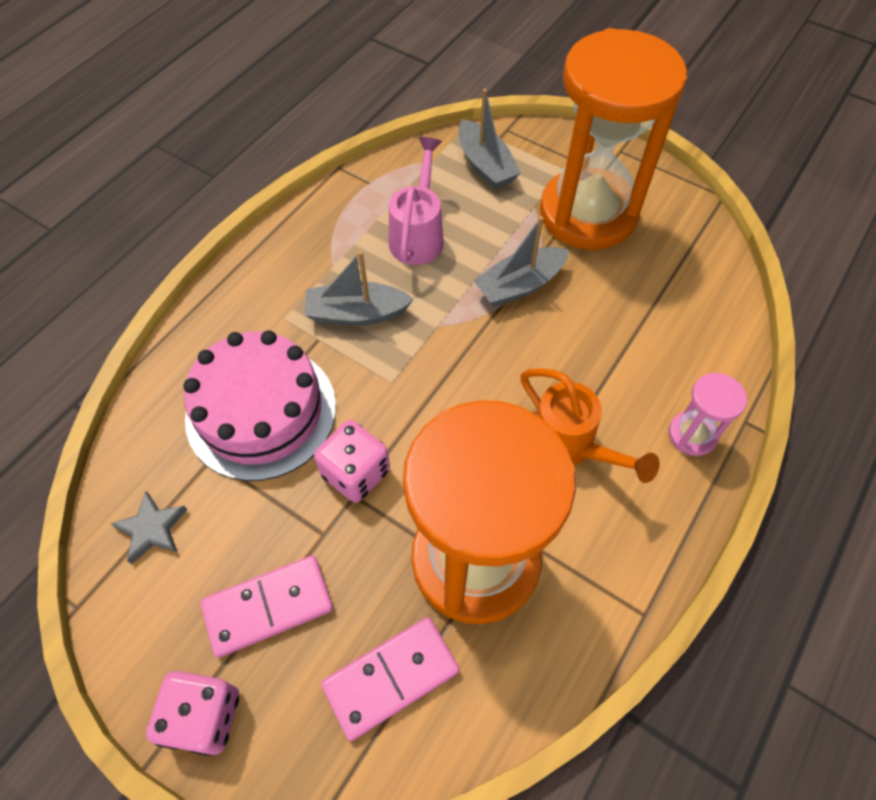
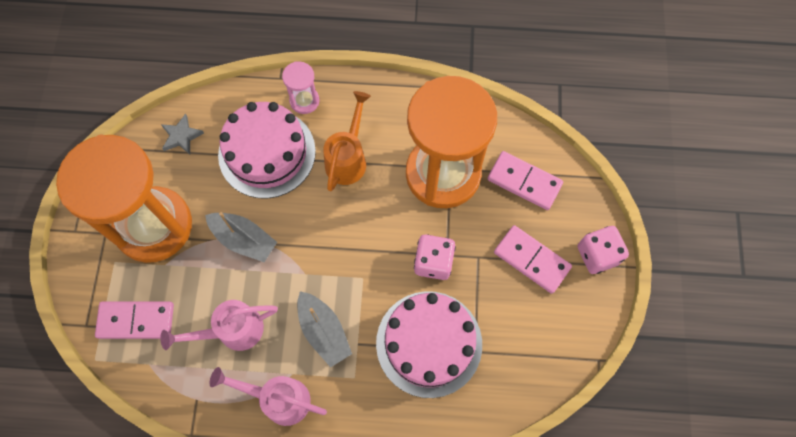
camera: 120 degrees left, 10 degrees up
grey star [111,491,188,564] -> grey star moved to [161,114,204,154]
grey boat [459,89,521,189] -> pink domino [95,301,174,339]
none -> pink watering can [209,367,327,426]
none -> pink cake [218,102,316,199]

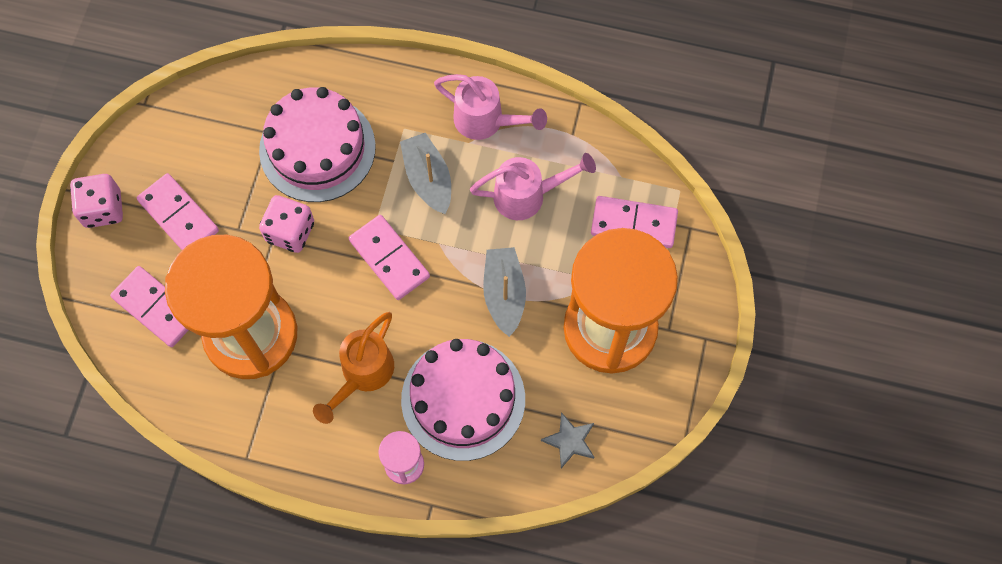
camera: 170 degrees left, 0 degrees up
grey boat [205,212,277,262] -> grey boat turned 45 degrees clockwise [483,247,526,337]
none -> pink domino [349,215,430,300]

